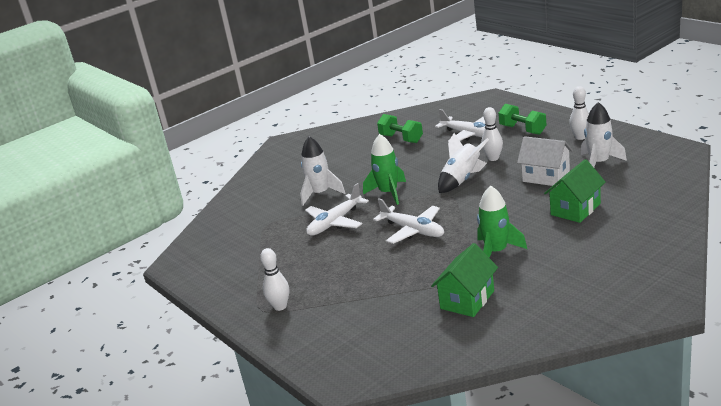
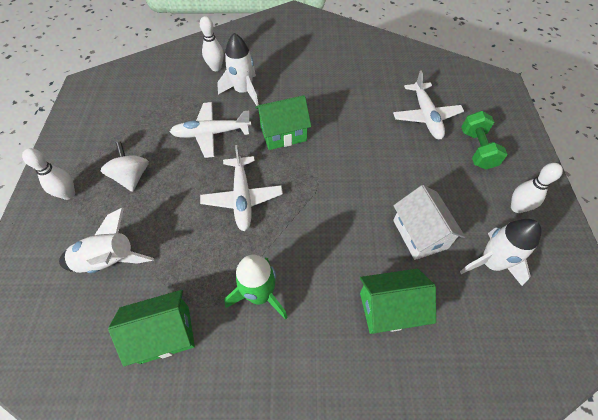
camera: 35 degrees right, 30 degrees up
green rocket [363,134,406,205] -> green house [255,95,311,150]
green dumbbell [377,114,423,143] -> none
white rocket [438,133,489,193] -> white rocket moved to [59,208,154,273]
white bowling pin [481,107,503,161] -> white bowling pin moved to [200,16,224,71]
none -> white spinning top [101,141,149,192]

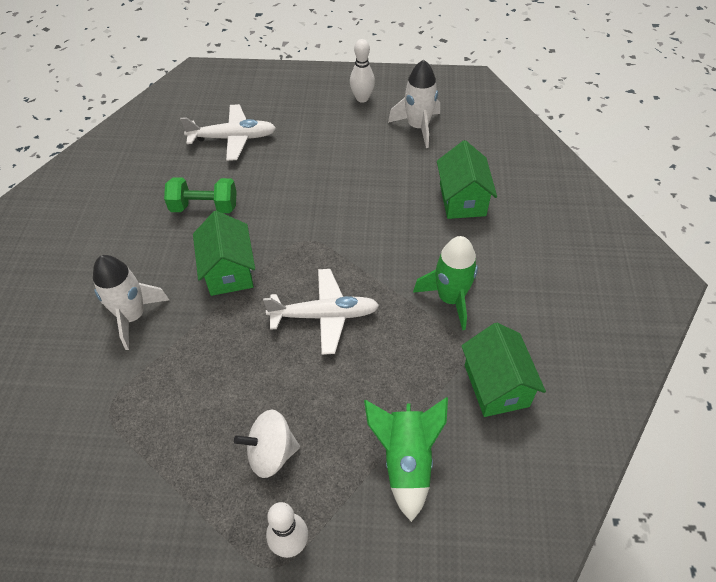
camera: 85 degrees left, 5 degrees down
white rocket [59,208,154,273] -> green rocket [364,397,448,522]
white plane [170,102,251,158] -> none
white bowling pin [200,16,224,71] -> none
white house [393,185,465,260] -> none
green dumbbell [461,111,507,170] -> green dumbbell moved to [164,177,237,213]

